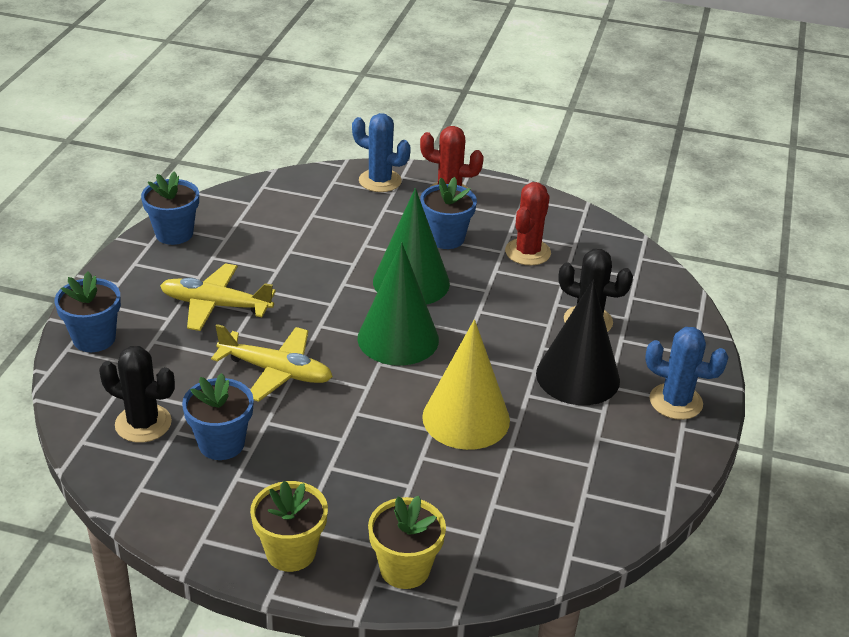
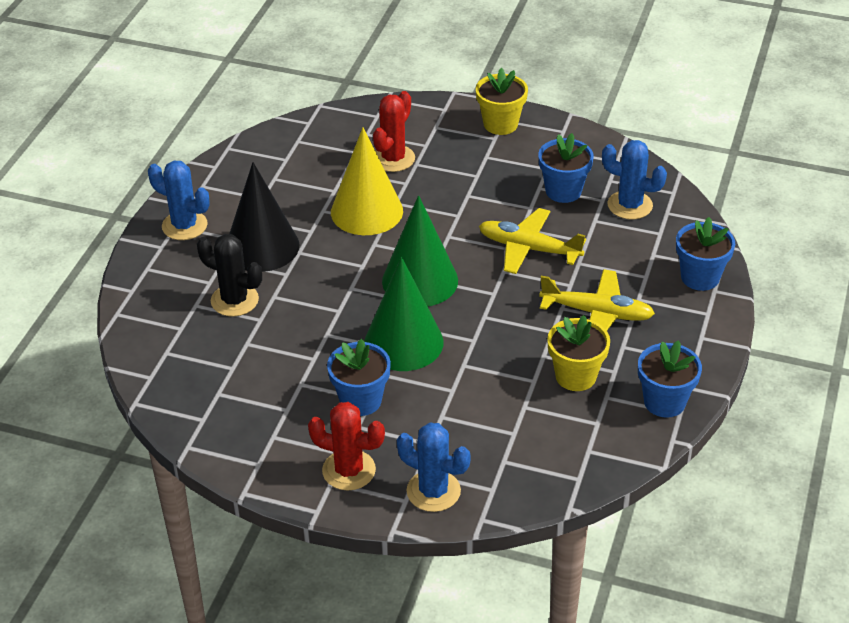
camera: 175 degrees left, 5 degrees up
black cactus [99,346,175,443] -> blue cactus [602,140,667,219]
yellow flower pot [368,496,446,589] -> yellow flower pot moved to [547,315,610,391]
red cactus [505,182,551,266] -> red cactus moved to [373,91,415,172]

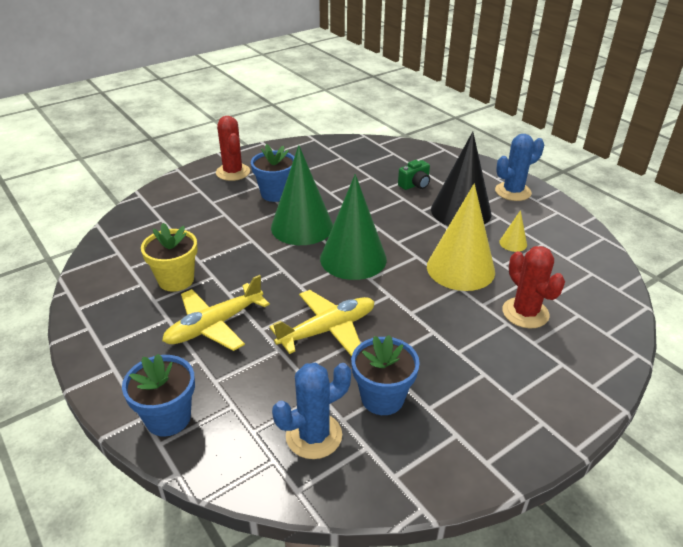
camera: 125 degrees right, 5 degrees down
black cactus [197,234,262,317] -> green camera [398,160,430,190]
red cactus [308,402,385,491] -> red cactus turned 75 degrees counterclockwise [216,116,250,181]
blue cactus [397,423,471,512] -> none
yellow flower pot [476,68,528,135] -> none
blue flower pot [638,340,702,418] -> none
none -> yellow cone [499,210,527,252]

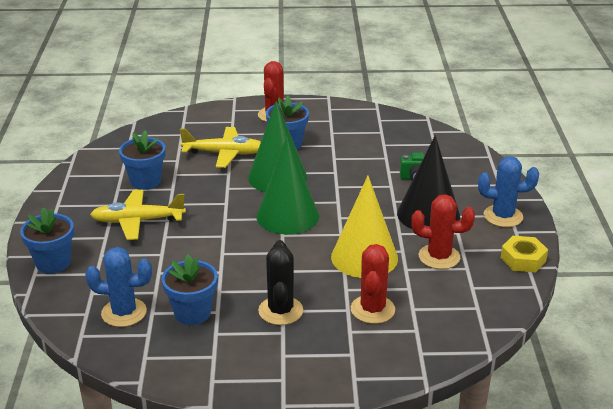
camera: 35 degrees right, 5 degrees down
yellow flower pot [141,223,198,292] -> blue flower pot [119,130,165,190]
yellow plane [270,290,374,357] -> yellow plane moved to [180,127,261,168]
yellow cone [499,210,527,252] -> red cactus [411,194,475,269]
none -> black cactus [258,240,303,325]
none -> yellow nut [501,236,548,272]

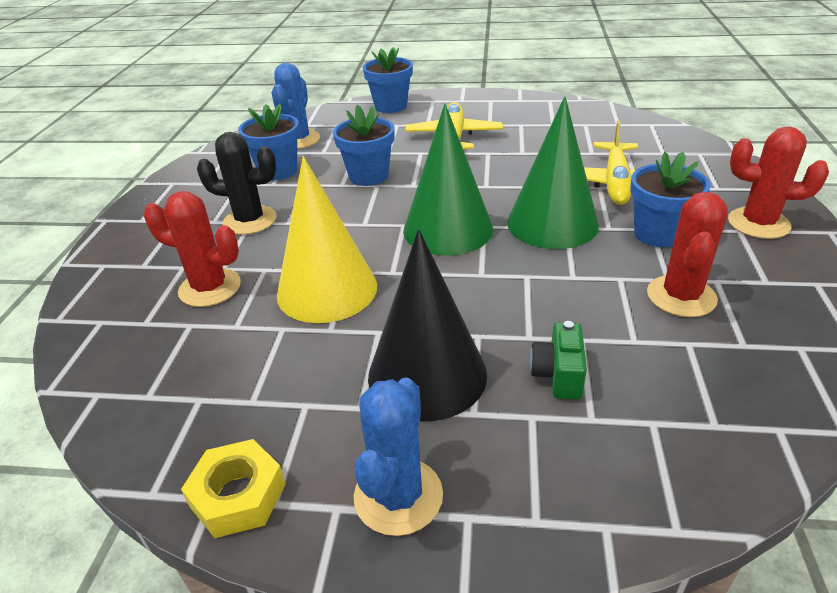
camera: 100 degrees right, 5 degrees up
blue flower pot [119,130,165,190] -> blue flower pot moved to [333,105,394,186]
red cactus [411,194,475,269] -> red cactus moved to [647,192,728,317]

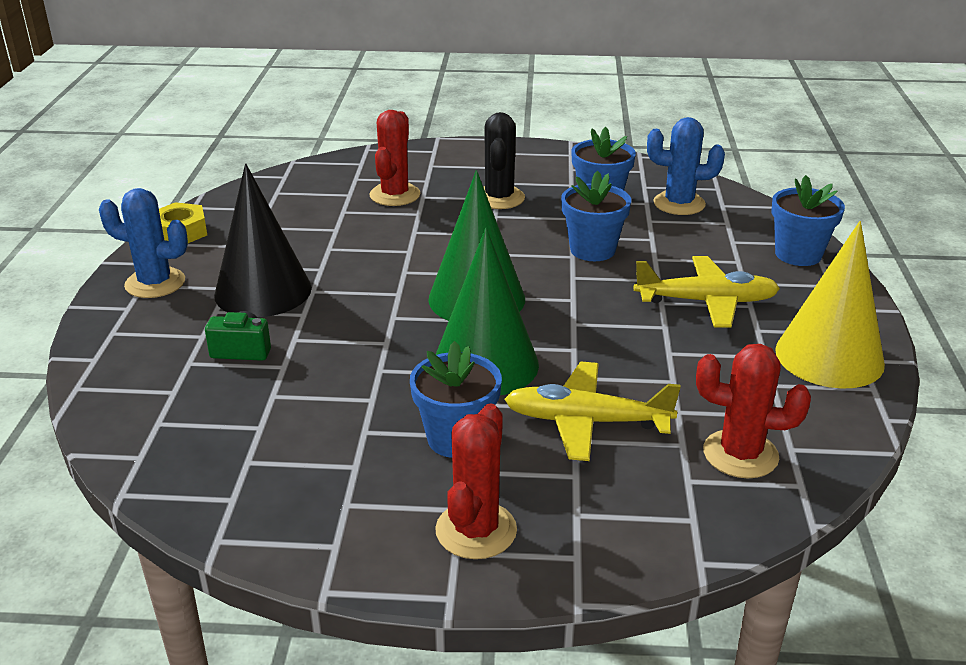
camera: 85 degrees right, 5 degrees down
yellow cone [277,156,377,323] -> yellow cone moved to [775,221,885,389]
red cactus [647,192,728,317] -> red cactus moved to [696,344,811,478]

